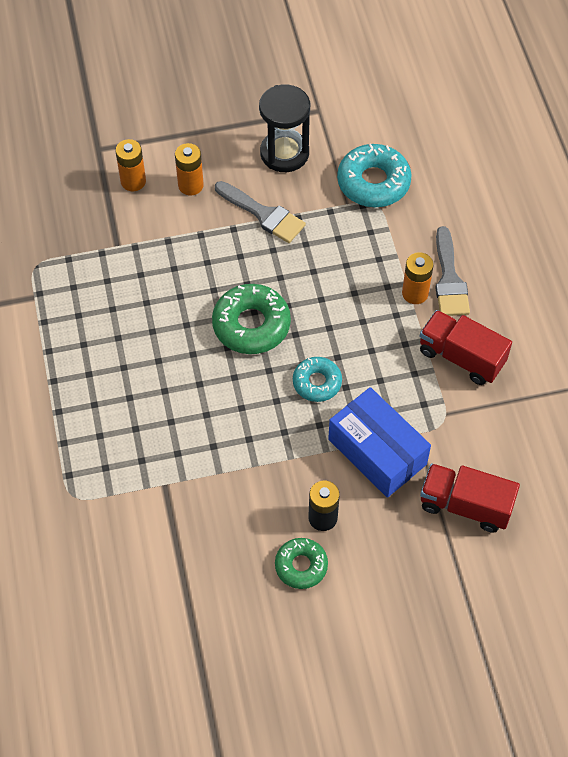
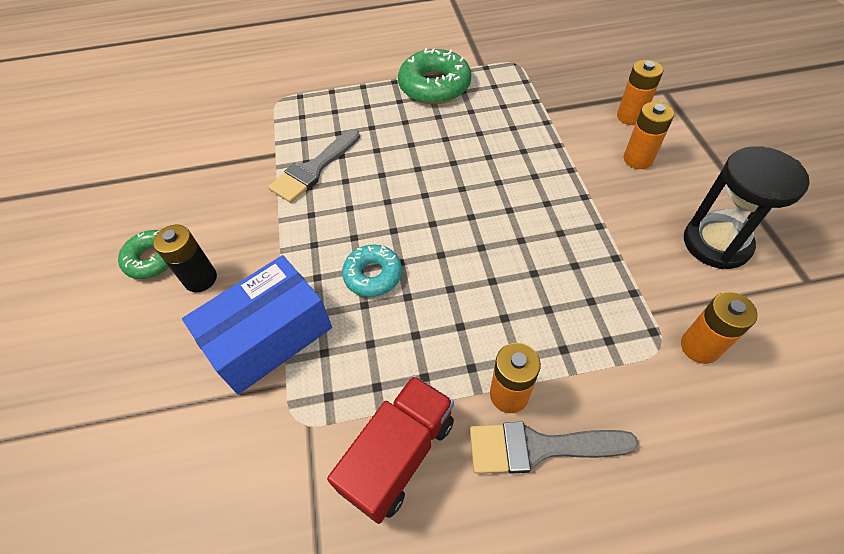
camera: 95 degrees right, 5 degrees down
green donut [212,284,291,354] -> green donut moved to [398,48,471,104]
grey brush [215,181,306,243] -> grey brush moved to [268,129,360,203]
turquoise donut [337,143,412,207] -> orange battery [681,292,758,364]
red truck [420,463,520,533] -> none

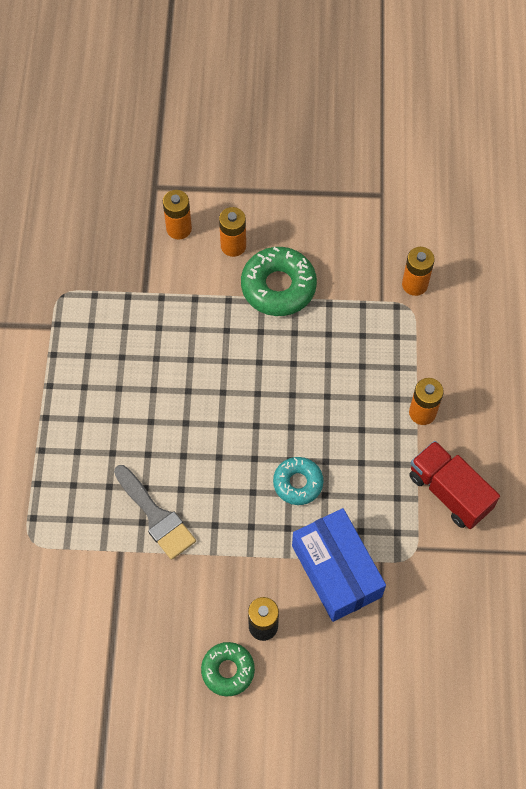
camera: 80 degrees left, 10 degrees up
green donut [398,48,471,104] -> green donut moved to [241,247,317,316]
grey brush [470,422,639,474] -> none
black hourglass [684,146,810,269] -> none

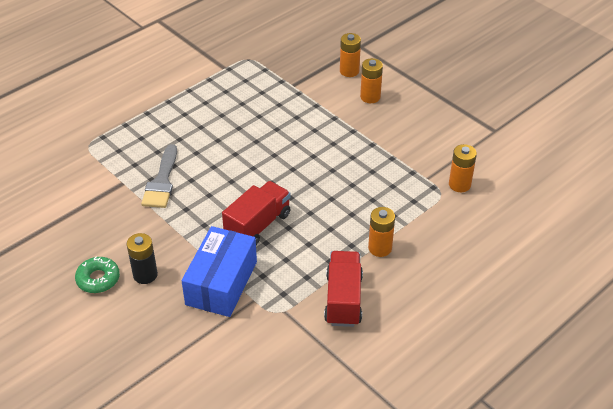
camera: 45 degrees right, 20 degrees down
green donut [241,247,317,316] -> none
turquoise donut [273,457,324,505] -> red truck [222,181,291,245]

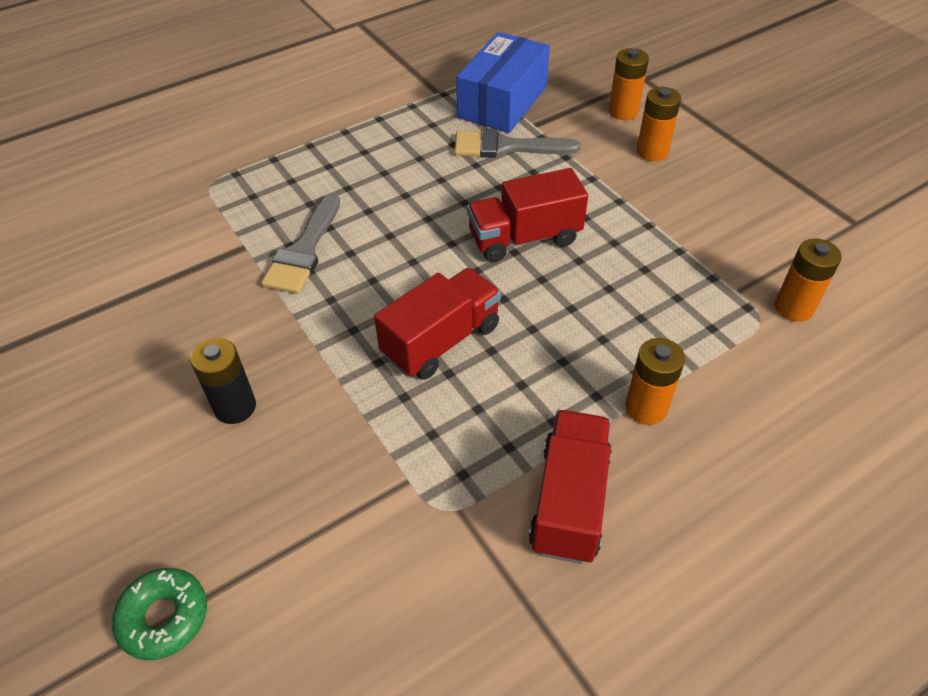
camera: 10 degrees right, 5 degrees up
green donut [75,257,120,293] -> green donut moved to [112,568,207,660]
blue box [182,226,257,317] -> blue box moved to [456,32,550,133]
none -> grey brush [454,129,581,158]
none -> red truck [467,168,588,262]

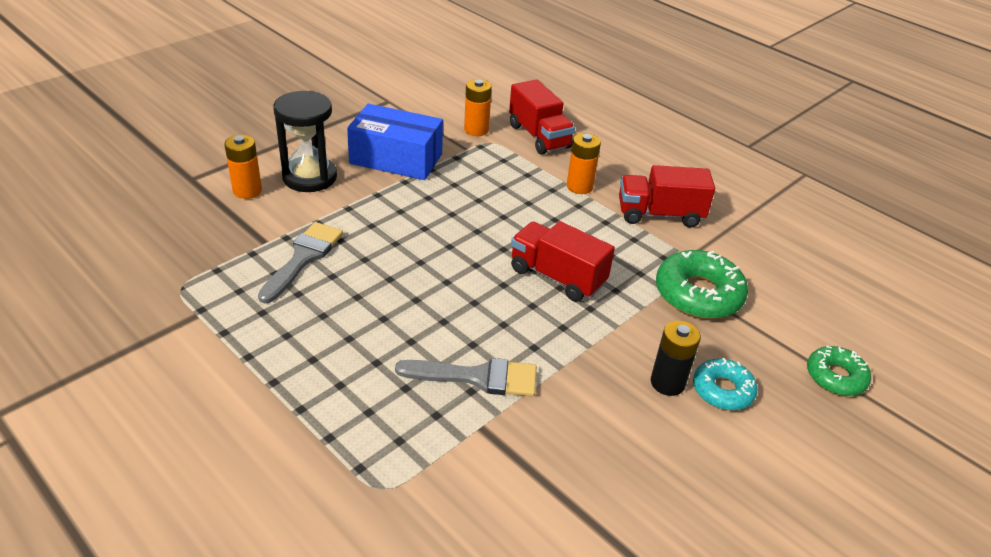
camera: 105 degrees left, 10 degrees down
grey brush [454,129,581,158] -> grey brush turned 150 degrees counterclockwise [258,222,343,304]
blue box [456,32,550,133] -> blue box moved to [347,104,443,180]
red truck [467,168,588,262] -> red truck moved to [509,79,575,155]
orange battery [637,87,681,161] -> black hourglass [273,91,337,192]
none -> green donut [656,250,748,319]
none -> turquoise donut [693,358,758,410]

